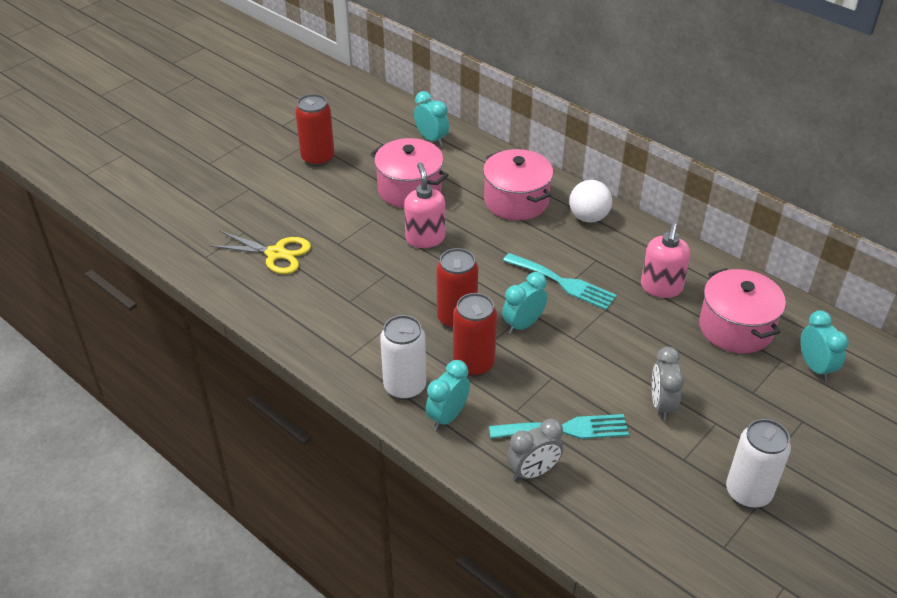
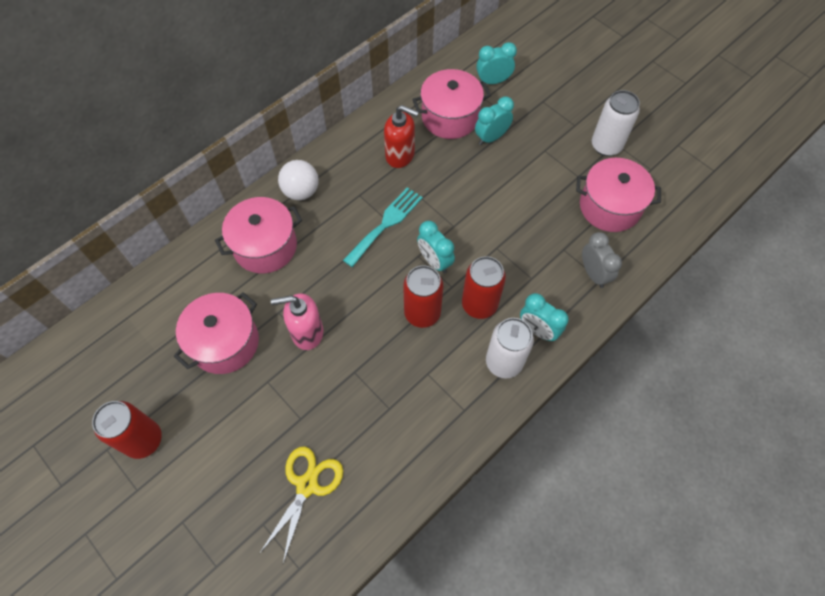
camera: 85 degrees left, 20 degrees up
turquoise clock [414,91,449,146] -> turquoise clock moved to [475,96,514,145]
turquoise fork [489,414,629,439] -> none
pink soap dispenser [641,223,691,298] -> red soap dispenser [384,105,419,168]
grey clock [652,347,684,421] -> none
none -> pink pot [576,158,661,232]

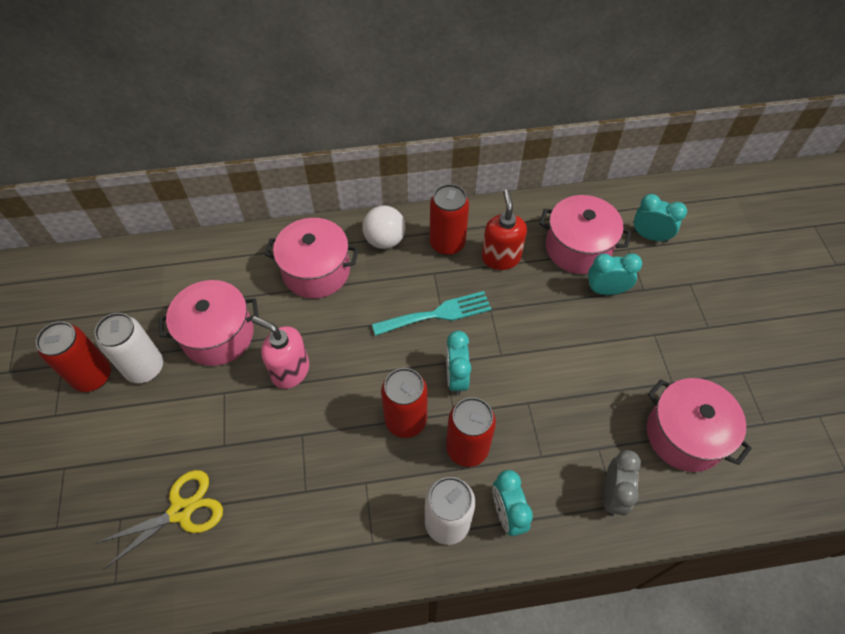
camera: 35 degrees right, 5 degrees down
red soap dispenser [384,105,419,168] -> red soap dispenser turned 150 degrees counterclockwise [482,189,527,270]
white can [592,90,640,156] -> white can moved to [94,313,163,383]
none -> red can [430,184,469,255]

